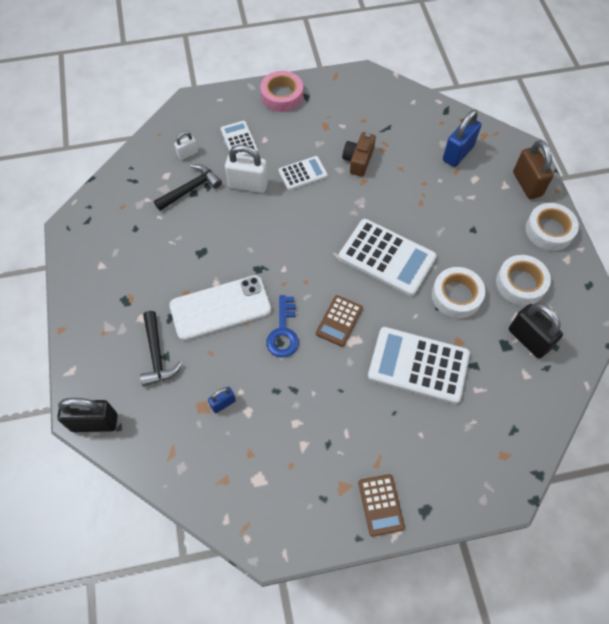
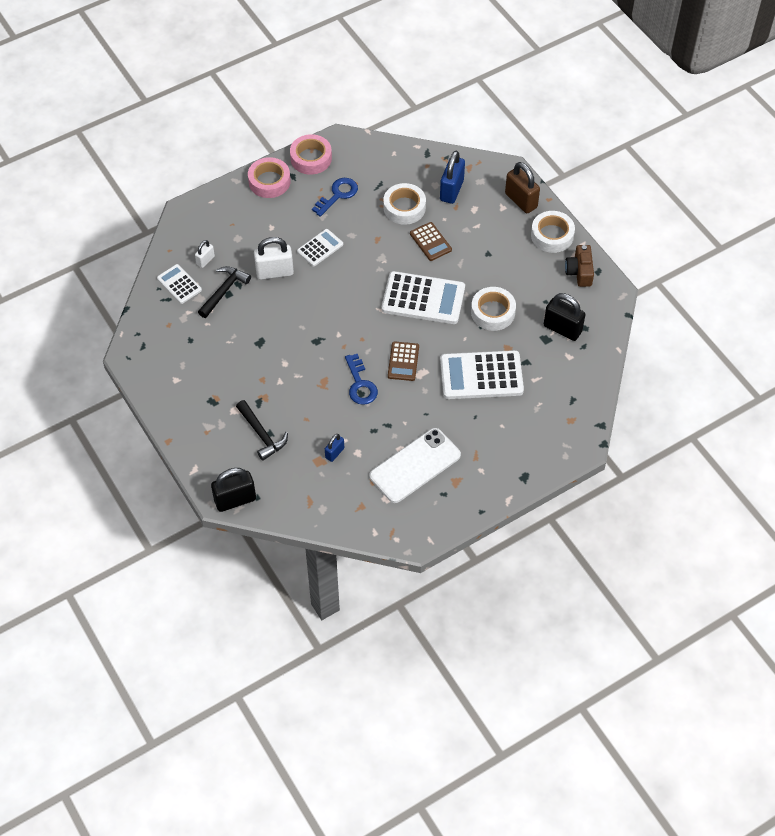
camera: 20 degrees left, 5 degrees down
white phone [169,275,271,341] -> white phone moved to [369,428,461,503]
white calculator [221,121,258,156] -> white calculator moved to [157,264,202,304]
brown camera [342,132,376,177] -> brown camera moved to [565,245,594,287]
brown calculator [358,474,405,537] -> brown calculator moved to [410,222,452,261]
white tape [496,255,551,306] -> white tape moved to [383,183,426,225]
none -> pink tape [290,134,332,174]
none -> blue key [312,178,358,217]

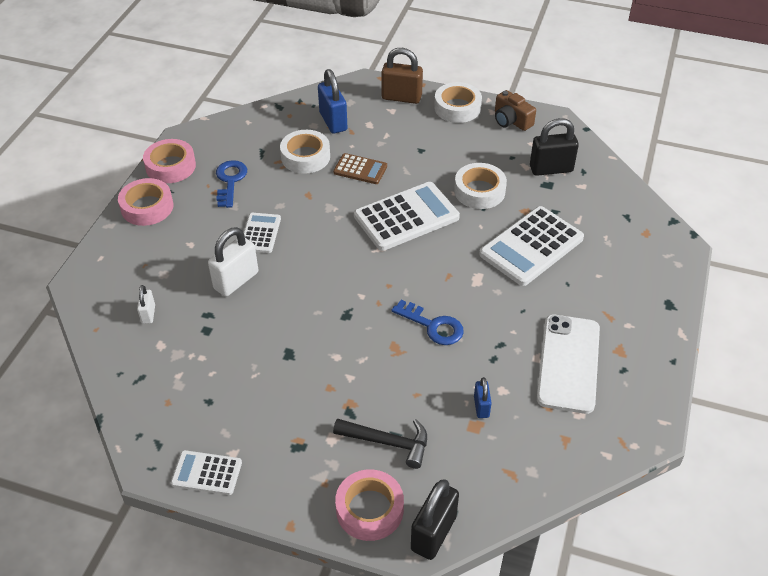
camera: 40 degrees left, 10 degrees down
white calculator [157,264,202,304] -> white calculator moved to [171,450,242,495]
black hammer [198,266,251,318] -> none
brown calculator [388,341,419,381] -> none
none -> pink tape [335,469,404,541]

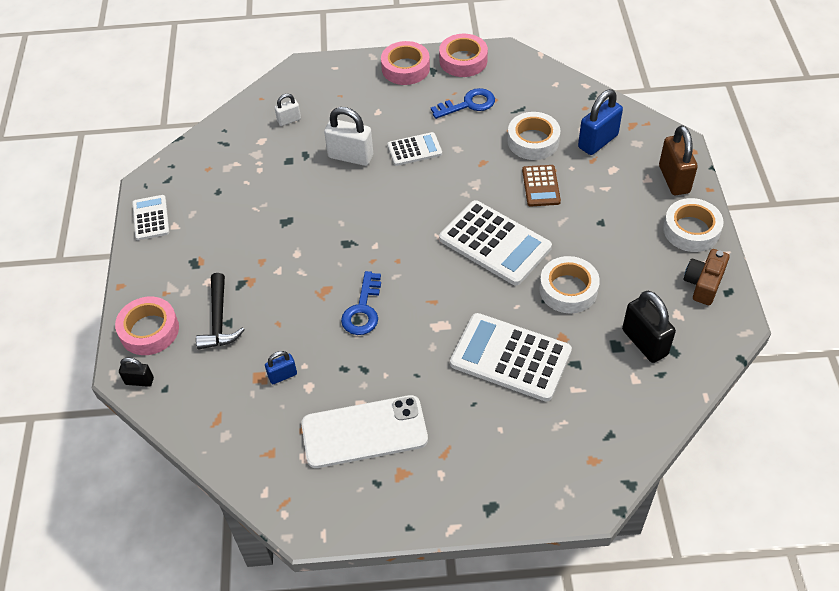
camera: 70 degrees right, 5 degrees up
black padlock [411,479,459,560] -> black padlock [119,358,154,387], size x0.54

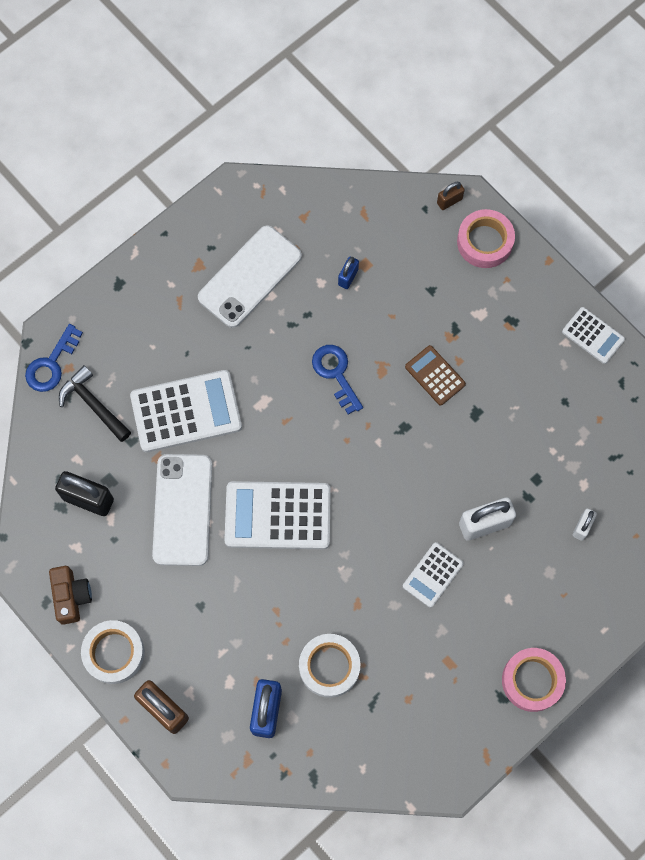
camera: 140 degrees right, 20 degrees up
black padlock [119,358,154,387] -> brown padlock [437,181,465,210]
black hammer [196,273,245,349] -> black hammer moved to [59,365,131,442]
blue key [431,88,495,119] -> blue key moved to [25,324,83,392]
pink tape [439,34,488,77] -> none
brown calculator [522,165,561,206] -> brown calculator moved to [405,345,466,406]
white tape [539,256,600,314] -> white phone [152,454,212,566]

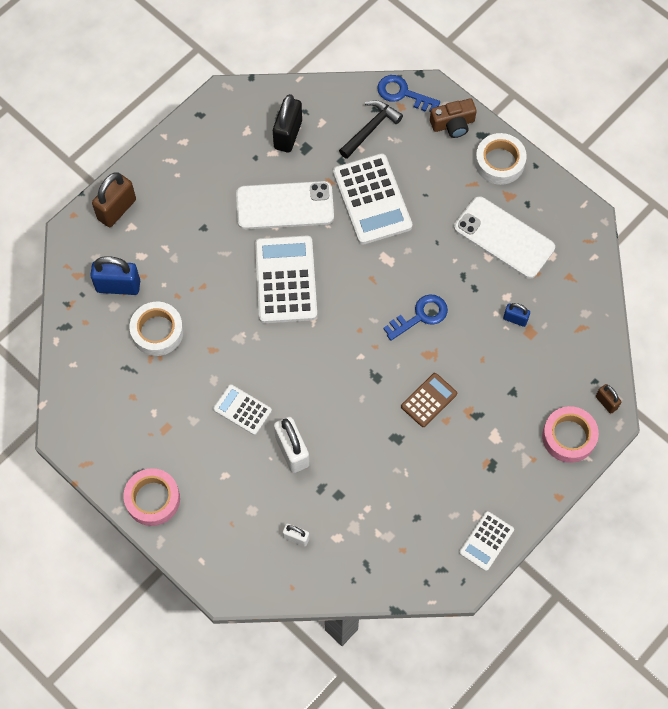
camera: 85 degrees right, 5 degrees down
brown camera [49,566,92,625] -> brown camera moved to [430,99,477,138]
white tape [81,620,145,684] -> white tape moved to [475,133,527,185]

